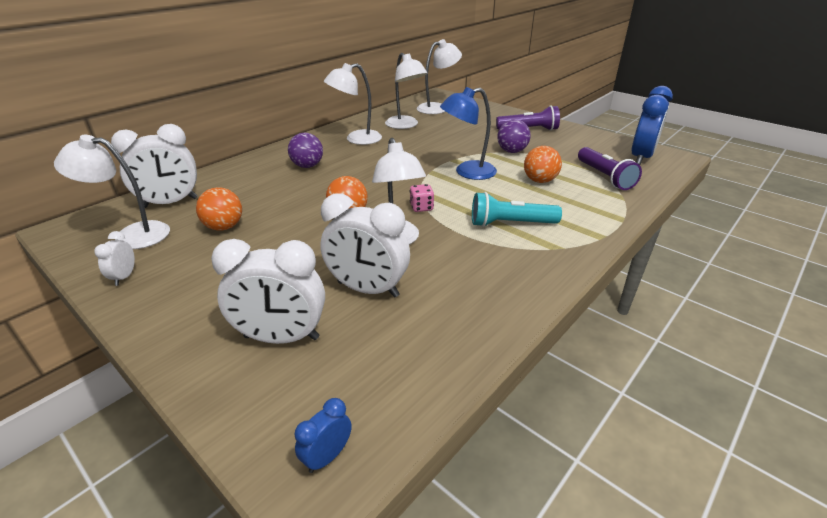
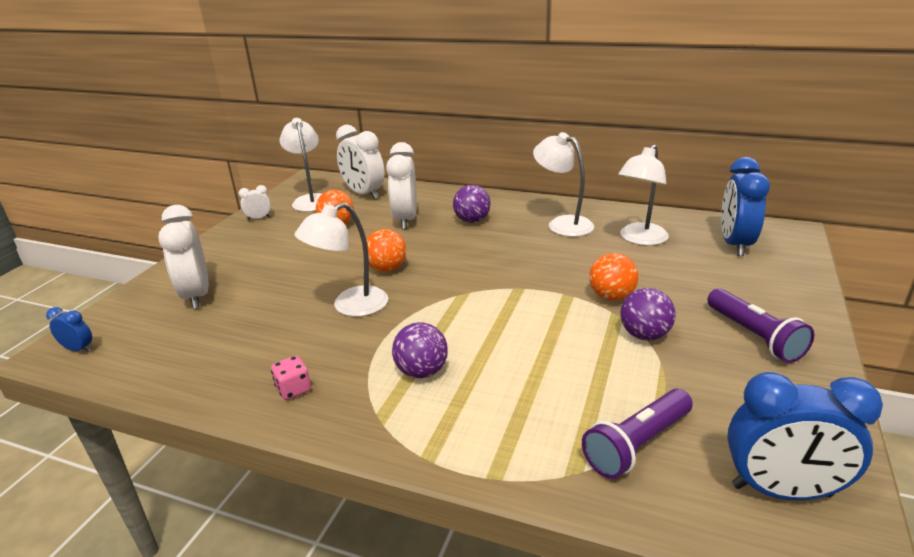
camera: 70 degrees right, 5 degrees down
white clock [320,193,410,297] -> white clock moved to [386,142,417,229]
pink dice [410,184,434,212] -> pink dice moved to [271,356,311,400]
white lamp [417,39,462,114] -> blue clock [721,157,770,256]
blue lamp [440,87,497,180] -> none
turquoise flashlight [472,192,562,227] -> purple ball [392,322,448,378]
orange ball [524,146,562,183] -> orange ball moved to [589,253,638,301]

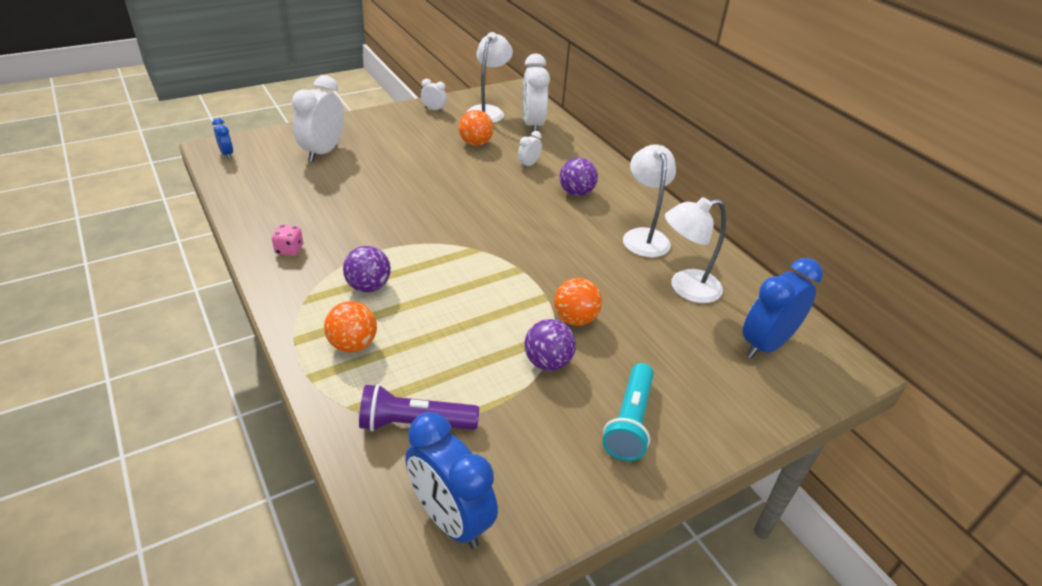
camera: 35 degrees right, 10 degrees up
white lamp [294,202,388,317] -> none
orange ball [366,229,406,272] -> orange ball moved to [324,301,377,353]
white clock [386,142,417,229] -> white clock [518,131,542,169], size x0.47
purple flashlight [707,288,814,363] -> turquoise flashlight [602,363,654,461]

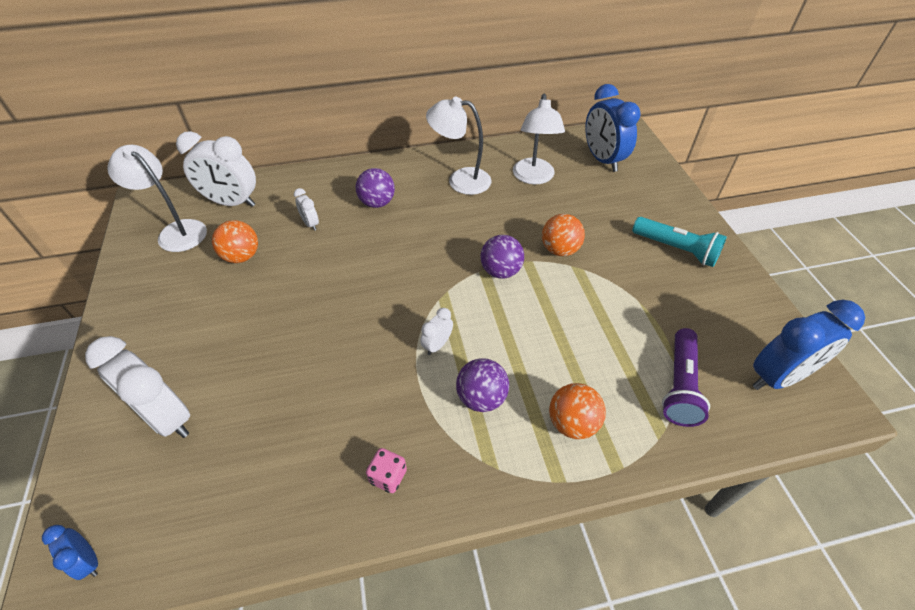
camera: 70 degrees left, 10 degrees up
blue clock [212,118,233,159] -> blue clock turned 120 degrees counterclockwise [42,525,98,580]
white clock [421,79,447,112] -> white clock moved to [420,308,453,355]
purple ball [524,319,576,371] -> purple ball moved to [480,235,524,279]

